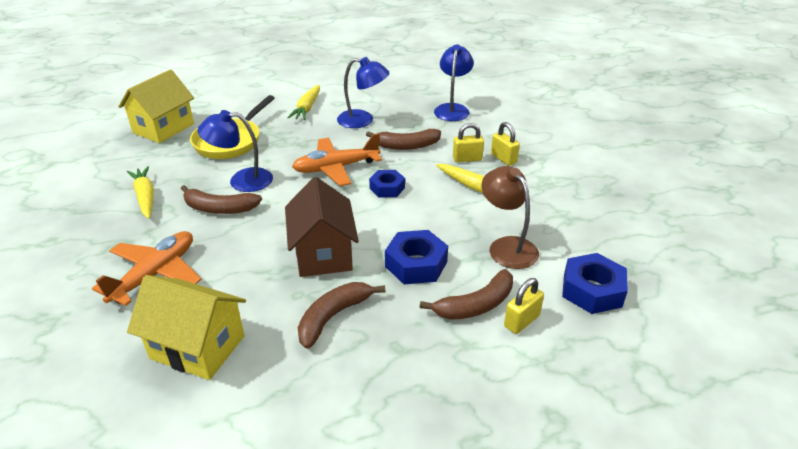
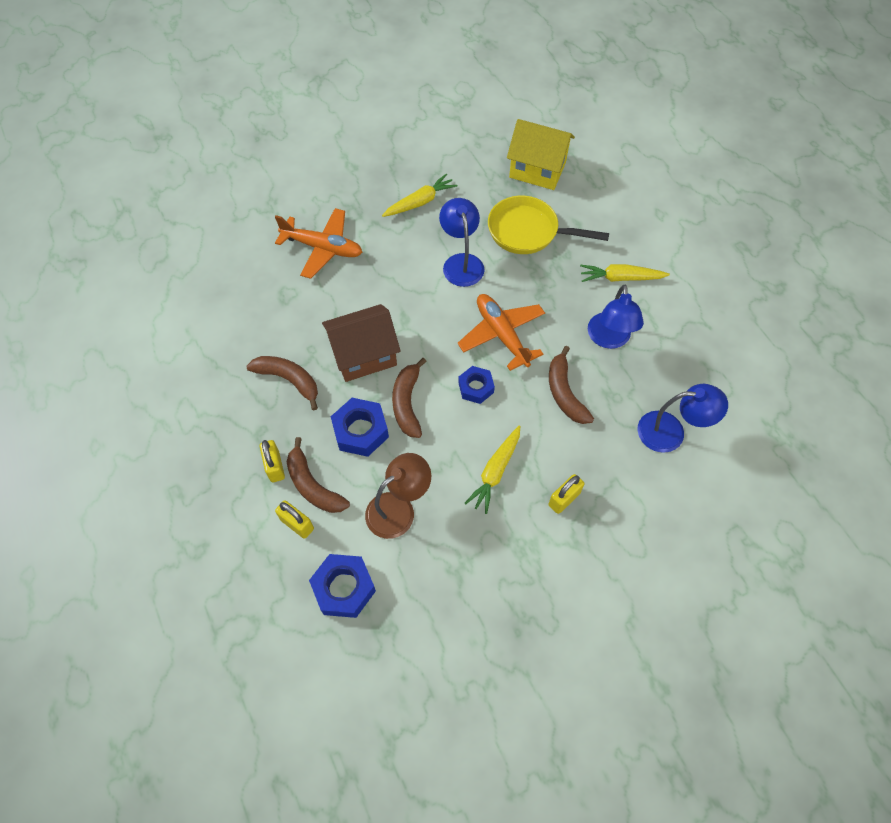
camera: 80 degrees right, 25 degrees up
yellow house [127,275,246,380] -> none
brown banana [181,185,262,214] -> brown banana moved to [392,358,427,438]
yellow padlock [453,123,484,162] -> yellow padlock moved to [260,440,285,482]

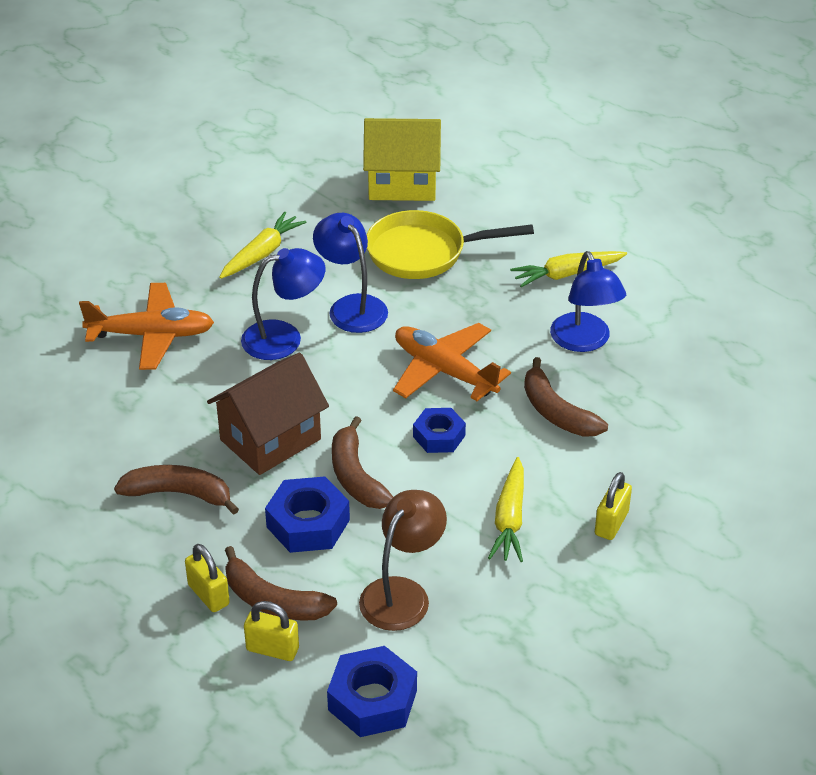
camera: 20 degrees left, 20 degrees down
blue lamp [638,384,728,453] -> blue lamp moved to [241,248,325,360]

